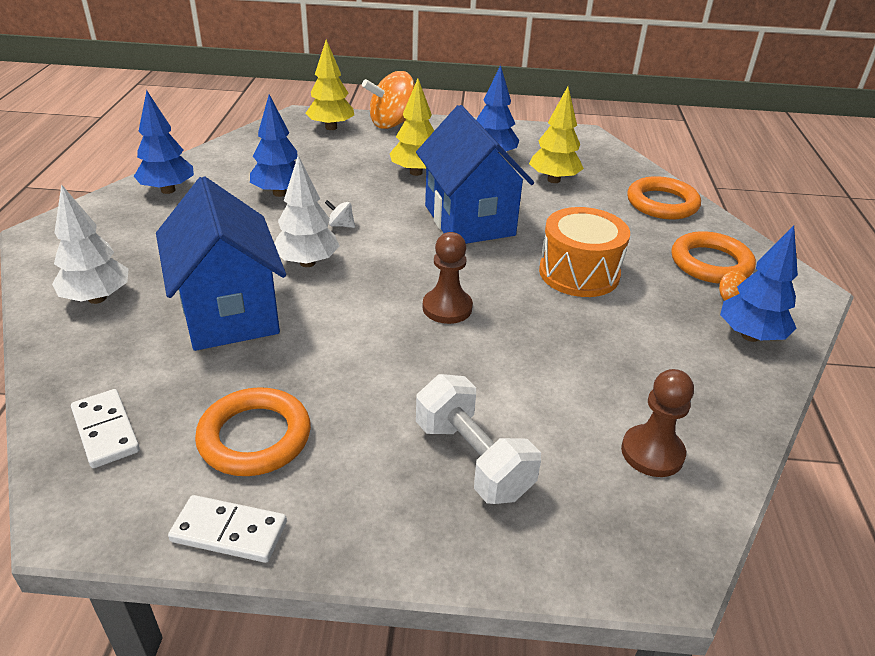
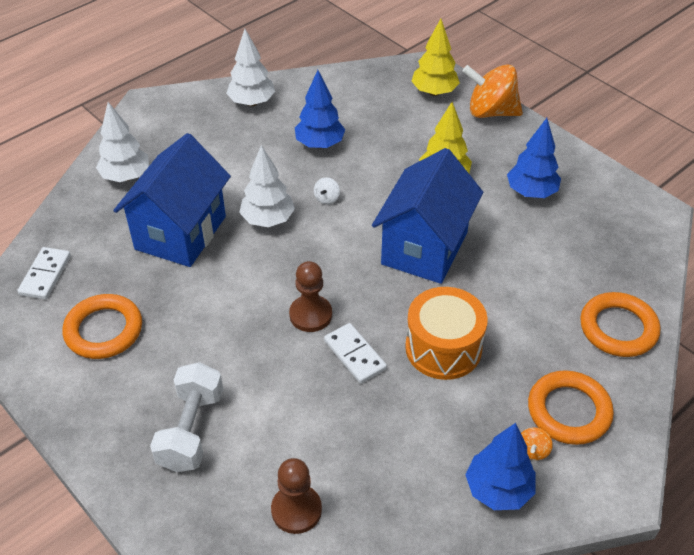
camera: 45 degrees right, 10 degrees up
blue tree [134,90,194,194] -> white tree [226,29,275,106]
white domino [168,495,287,563] -> white domino moved to [324,323,387,384]
white spinning top [325,200,355,228] -> white spinning top turned 135 degrees counterclockwise [314,177,340,205]
yellow tree [529,87,584,183] -> none

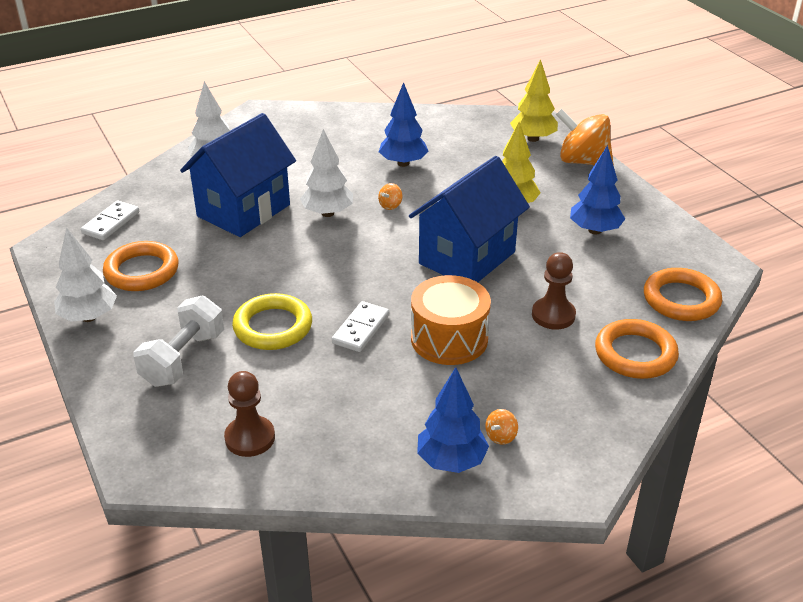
camera: 15 degrees right, 10 degrees down
white tree [226,29,275,106] -> white tree moved to [54,227,117,322]
brown pawn [289,261,332,332] -> brown pawn moved to [532,252,576,329]
white spinning top [314,177,340,205] -> orange spinning top [378,183,402,210]
white domino [324,323,387,384] -> white domino turned 45 degrees clockwise [332,301,389,352]
orange ring [528,370,614,445] -> orange ring moved to [644,268,722,321]
none -> yellow ring [232,293,312,350]

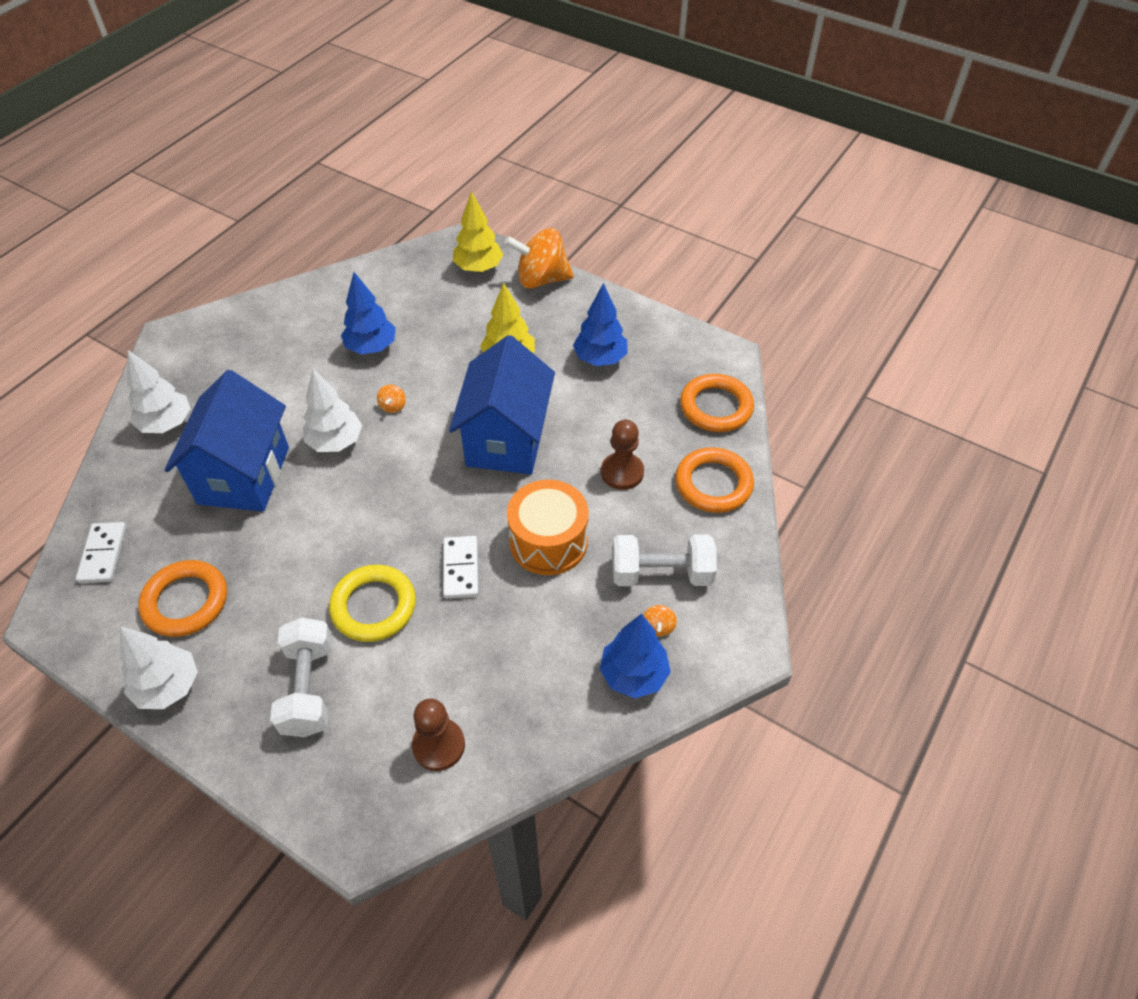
camera: 30 degrees left, 15 degrees up
none -> white dumbbell [613,535,717,586]

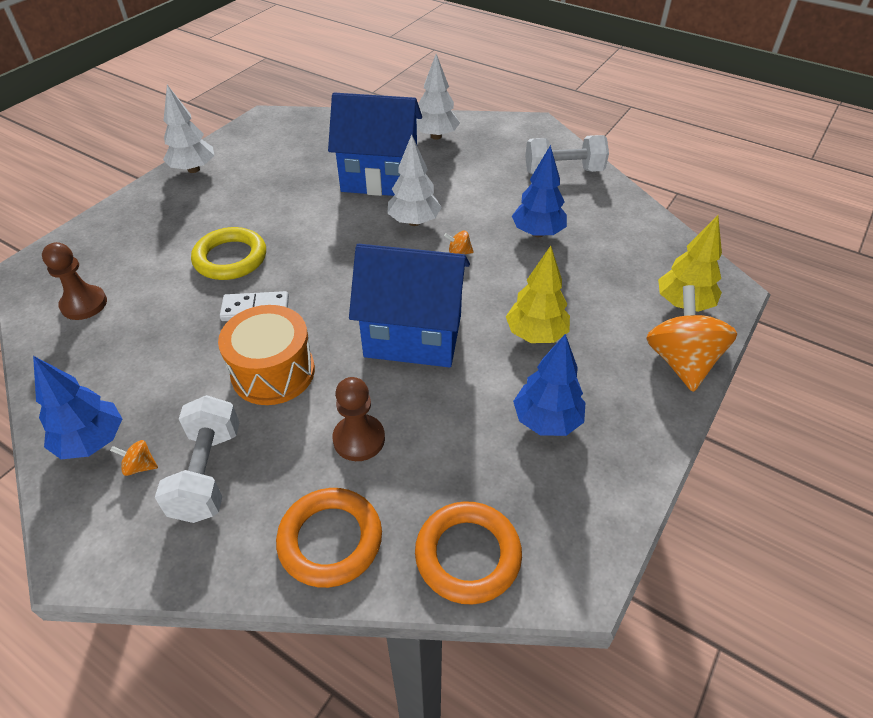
camera: 90 degrees right, 5 degrees down
white domino [76,522,127,583] -> none
orange ring [138,560,227,637] -> none
white dumbbell [270,617,333,737] -> white dumbbell moved to [525,135,609,174]

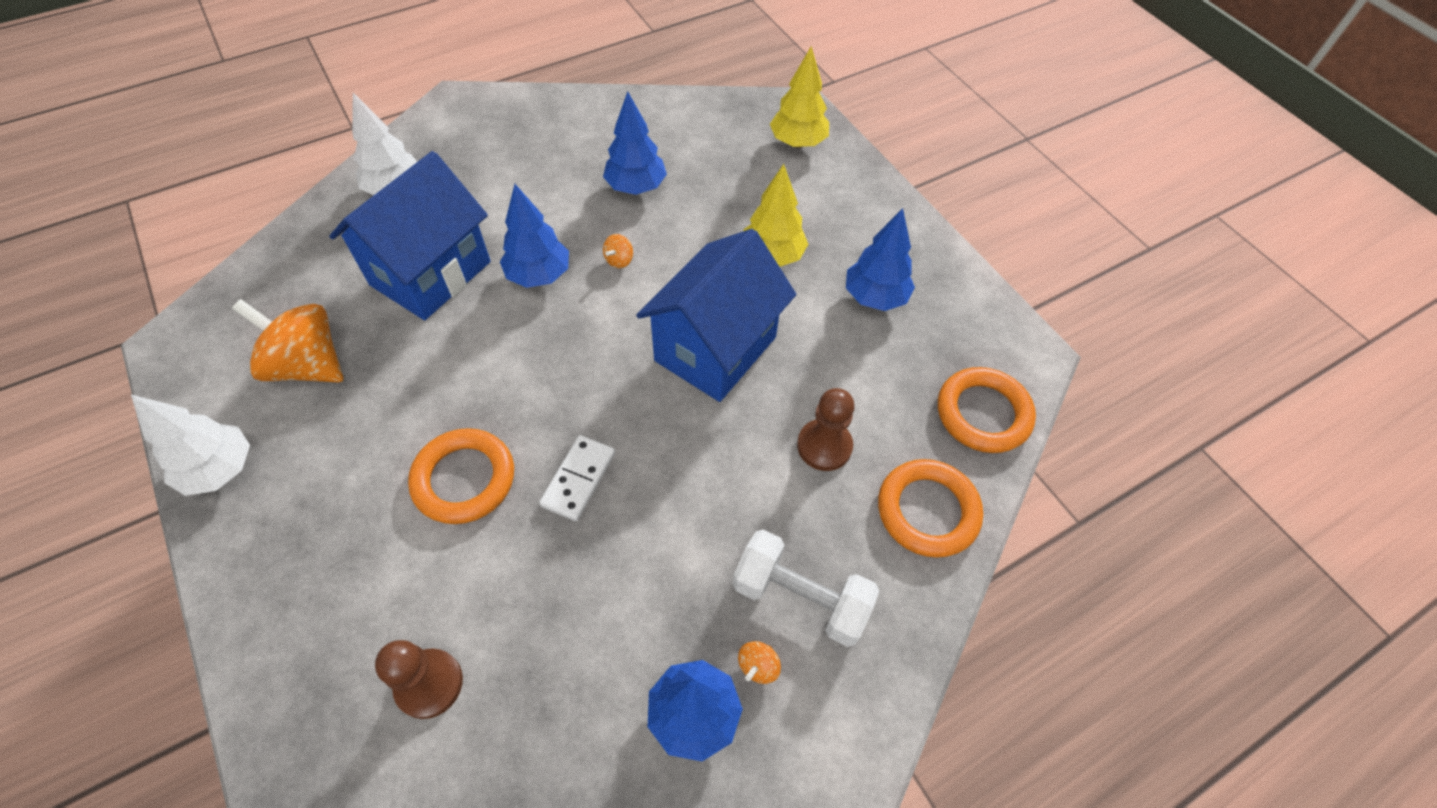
camera: 65 degrees left, 10 degrees up
yellow ring [191,227,266,280] -> orange ring [408,428,514,524]
orange drum [218,305,315,405] -> none
white tree [387,134,442,226] -> blue tree [500,184,569,288]
white dumbbell [525,135,609,174] -> none
orange spinning top [646,285,737,392] -> orange spinning top moved to [232,299,344,382]

